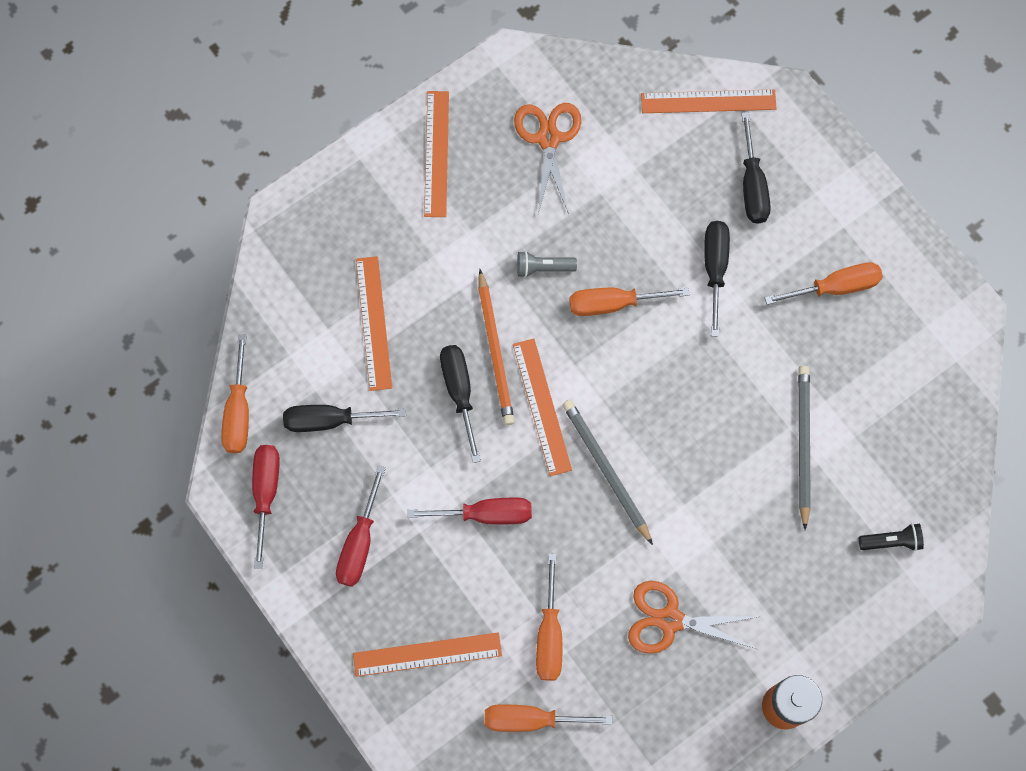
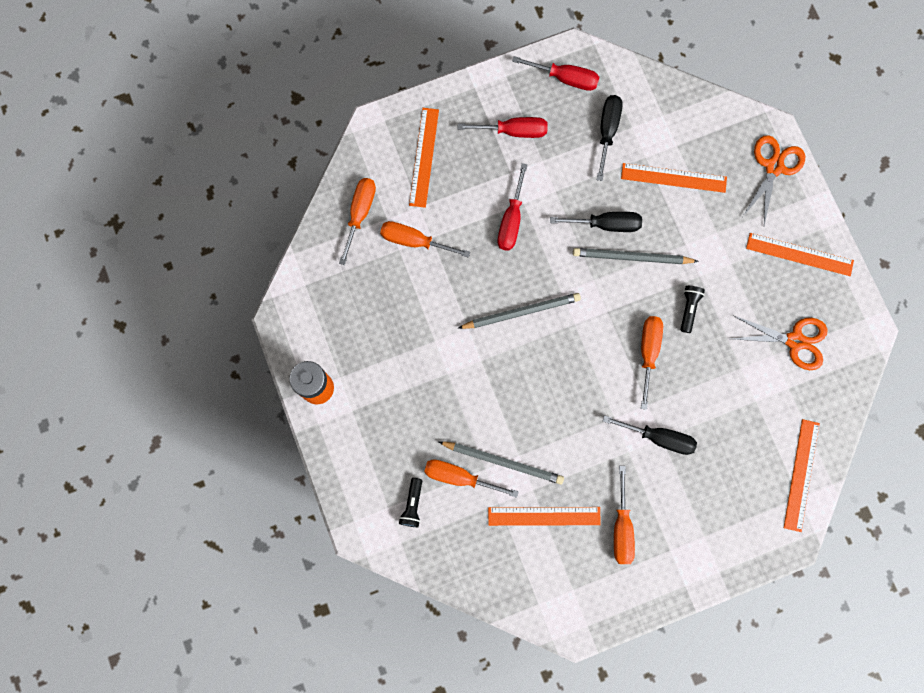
camera: 105 degrees right, 5 degrees up
orange screwdriver [221,334,249,453] -> orange screwdriver moved to [424,459,519,498]
red screwdriver [336,465,386,587] -> red screwdriver turned 150 degrees clockwise [458,117,548,138]
orange pencil [478,269,515,425] -> grey pencil [573,248,699,264]
orange ruler [513,339,572,476] -> orange ruler moved to [488,507,601,526]
grey flashlight [517,251,577,278] -> black flashlight [681,286,705,333]
orange scissors [628,581,757,654] -> orange scissors moved to [743,135,805,225]
black screwdriver [741,112,771,224] -> none

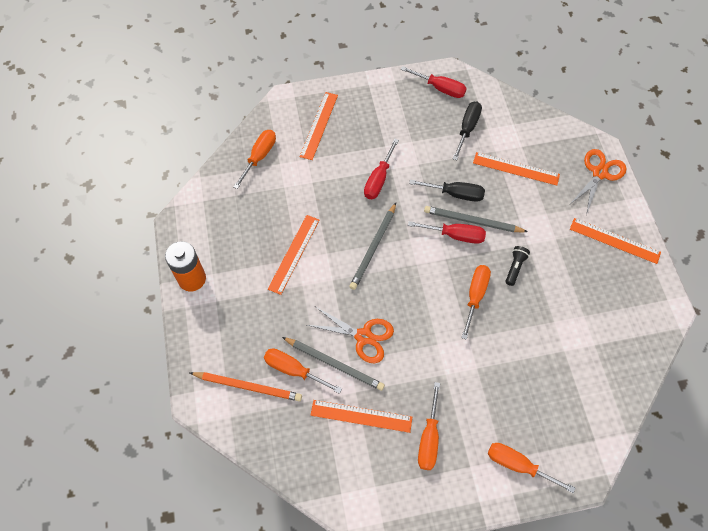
camera: 10 degrees right, 15 degrees down
orange screwdriver [380,221,470,258] -> orange screwdriver moved to [488,443,575,493]
black flashlight [399,478,422,527] -> orange pencil [190,372,302,401]
grey pencil [457,293,581,329] -> grey pencil turned 120 degrees clockwise [349,203,396,290]
red screwdriver [458,117,548,138] -> red screwdriver moved to [408,221,486,244]
black screwdriver [603,415,697,455] -> none
orange scissors [732,316,828,370] -> orange scissors moved to [307,307,394,363]
orange ruler [784,419,820,532] -> orange ruler moved to [268,215,319,295]

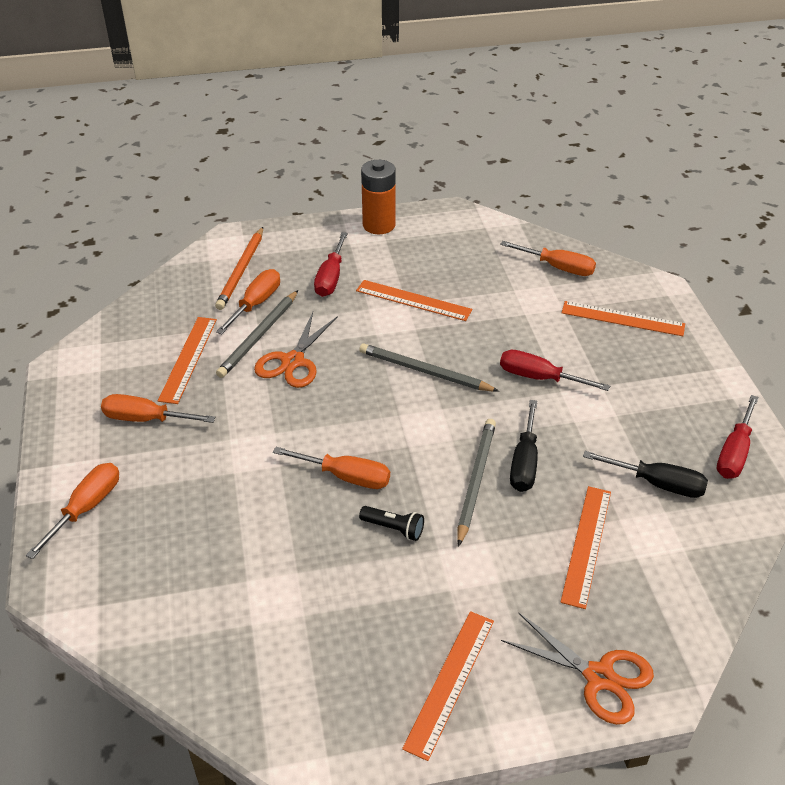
camera: 90 degrees right, 20 degrees down
red screwdriver [408,221,486,244] -> red screwdriver moved to [314,232,348,297]

